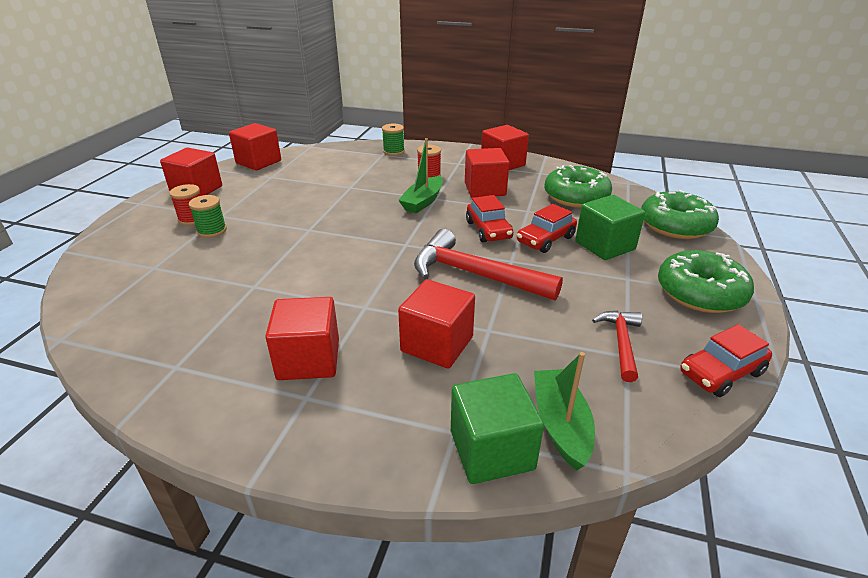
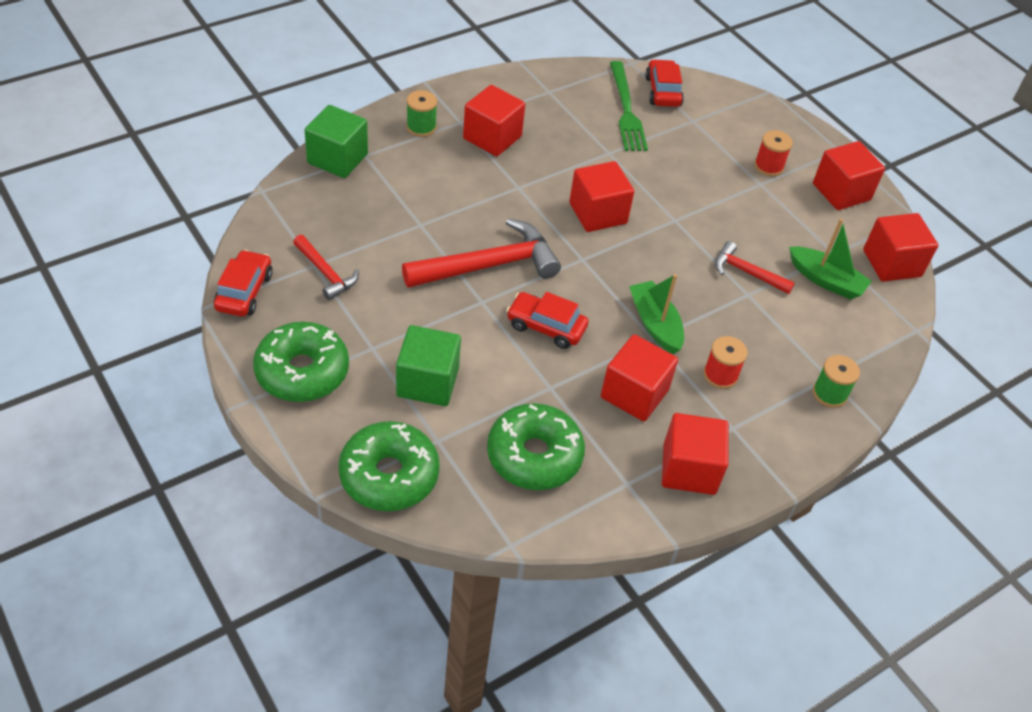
camera: 125 degrees right, 15 degrees up
green spool [189,195,227,238] -> green spool moved to [406,90,437,137]
red cube [398,279,475,368] -> red cube moved to [569,161,634,232]
red car [517,204,577,253] -> red car moved to [645,59,684,107]
green boat [534,352,595,471] -> green boat moved to [789,219,872,300]
none -> green fork [610,61,648,151]
none -> red hammer [715,241,795,294]

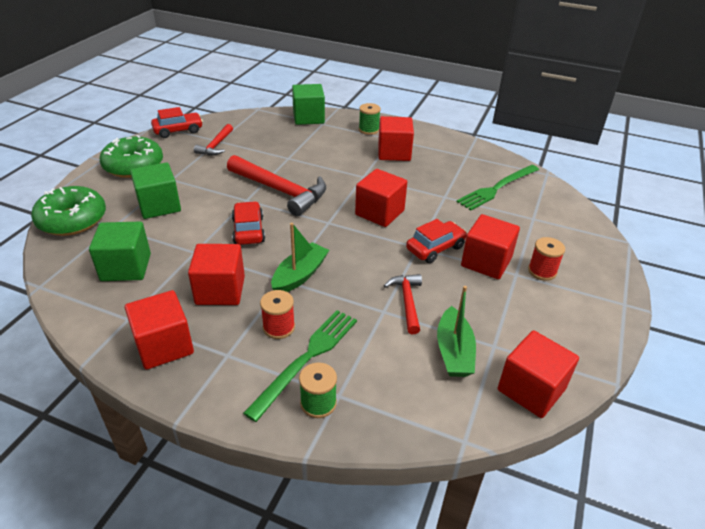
camera: 60 degrees right, 10 degrees down
green donut [487,403,585,490] -> green cube [89,222,151,281]
red car [645,59,684,107] -> red car moved to [406,219,467,263]
red cube [813,141,885,210] -> red cube moved to [461,214,520,279]
none -> green fork [243,310,357,422]

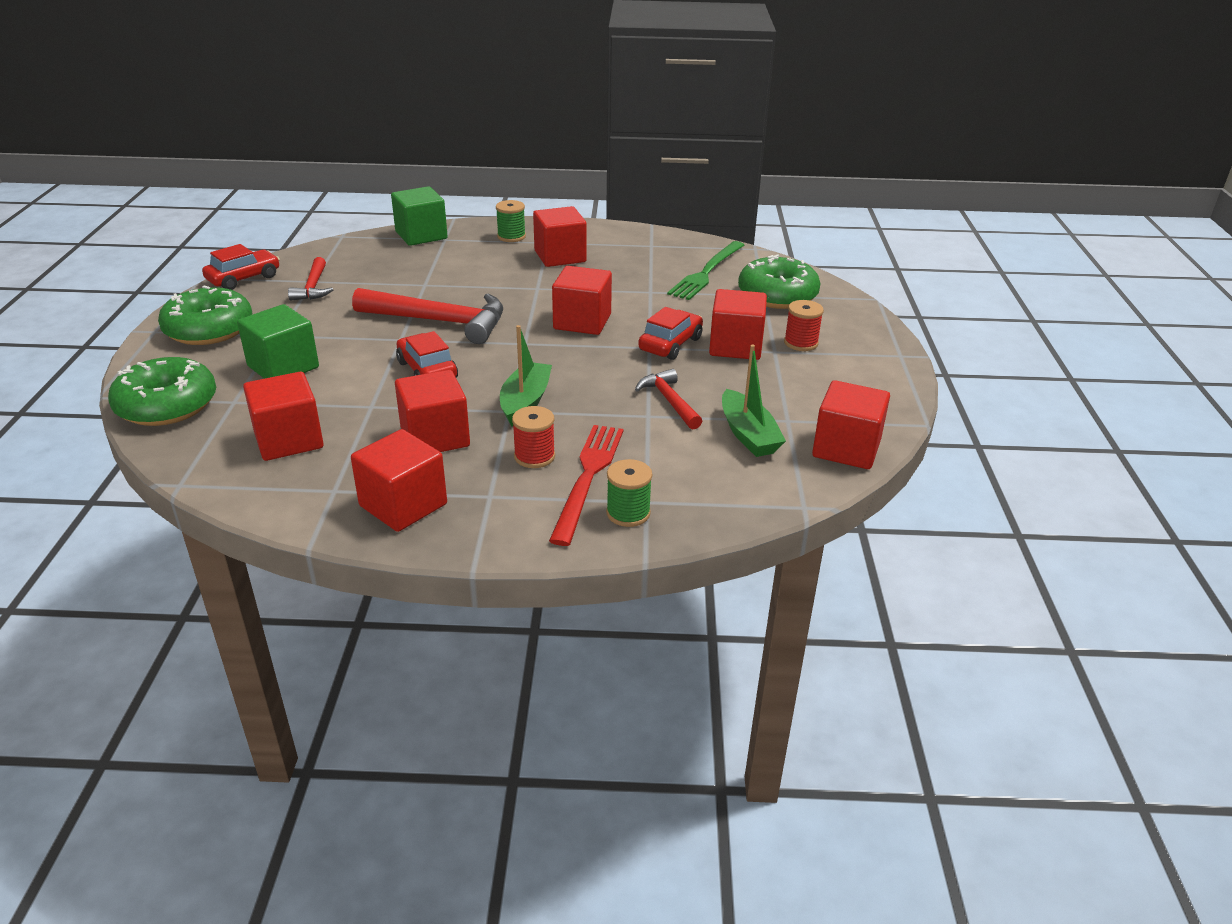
camera: 20 degrees left, 5 degrees down
green cube [89,222,151,281] -> red cube [243,372,324,461]
green fork [243,310,357,422] -> red fork [549,425,623,546]
none -> green donut [738,254,821,309]

